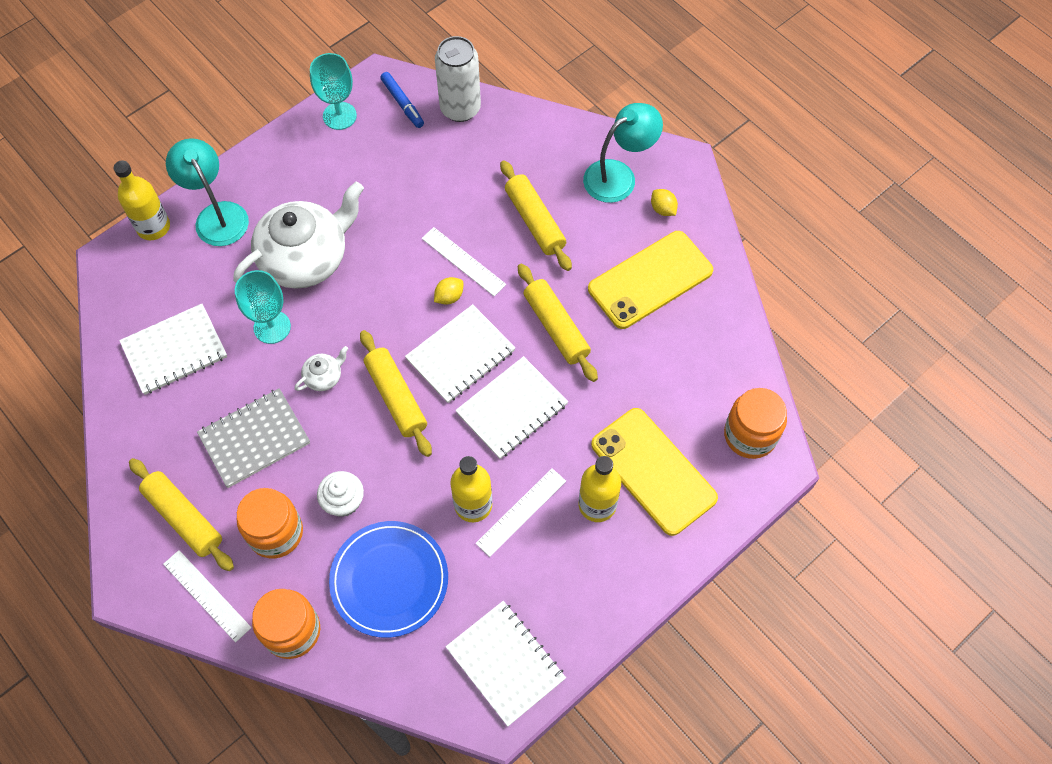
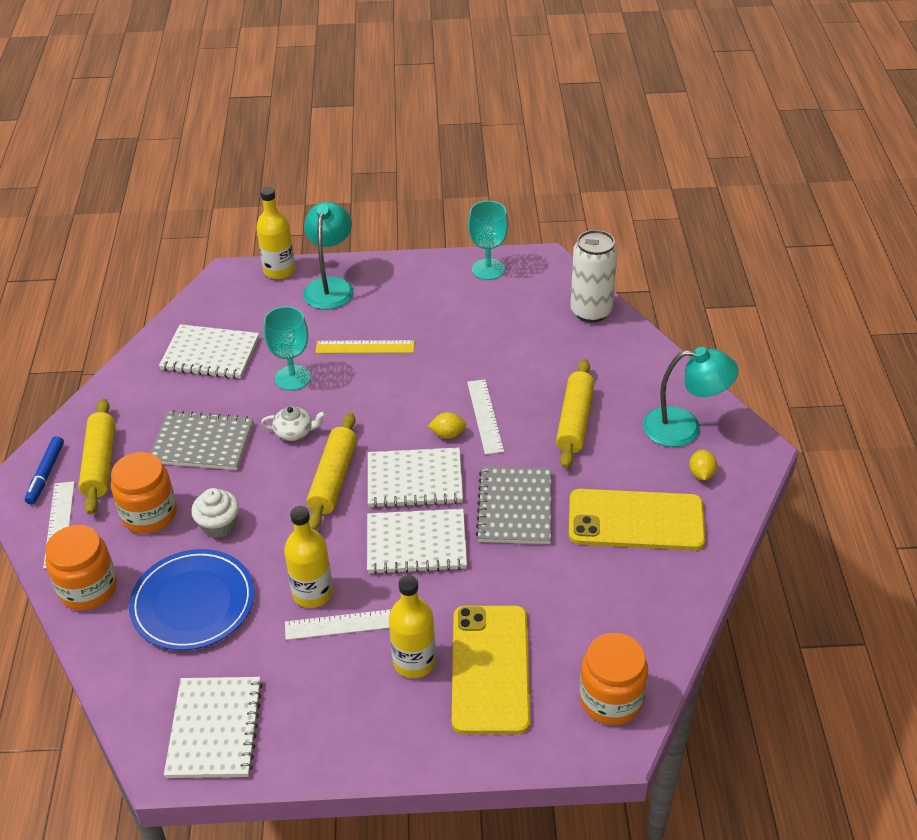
camera: 40 degrees right, 20 degrees down
white teapot [233,182,364,289] -> yellow ruler [315,340,414,353]
blue marker [380,72,424,128] -> blue marker moved to [25,436,64,504]
yellow rolling pin [518,264,598,382] -> grey notebook [476,466,551,544]

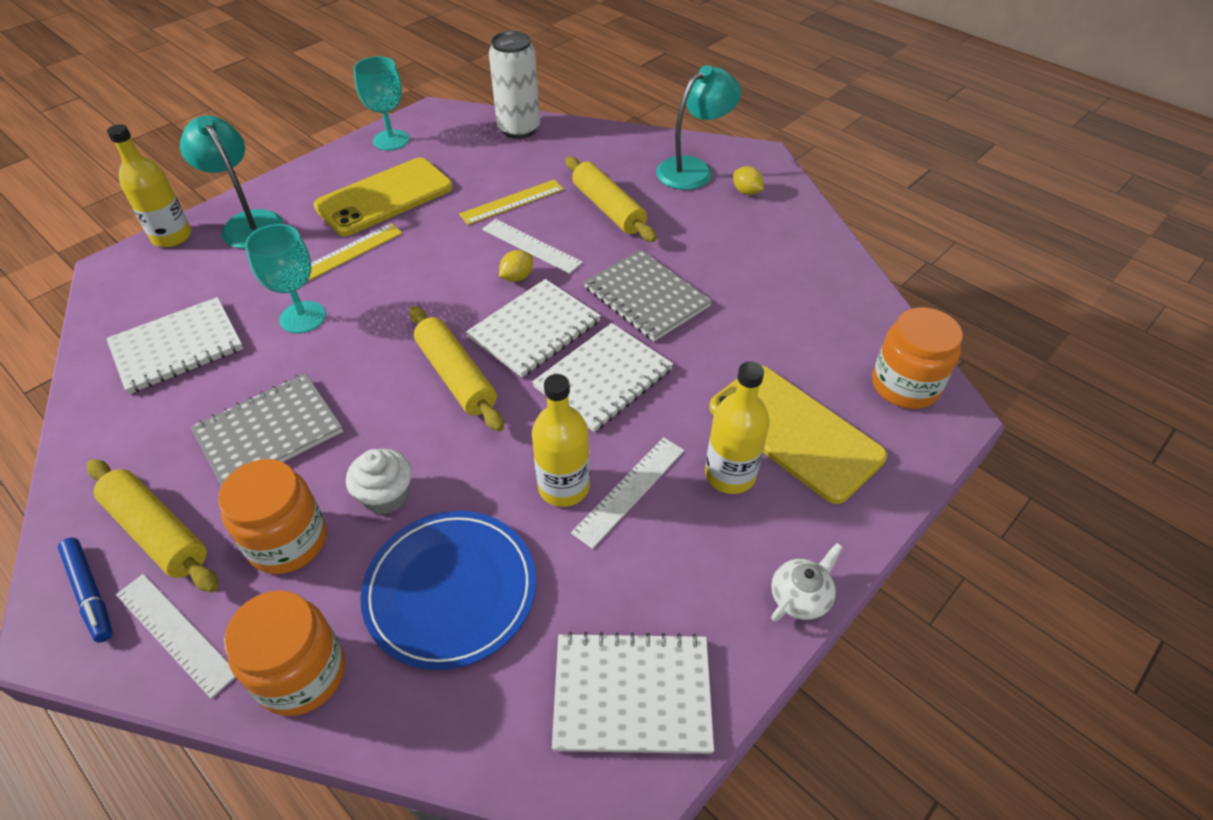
camera: 45 degrees left, 5 degrees up
white notebook [164,677,263,778] -> white notebook turned 45 degrees counterclockwise [552,632,714,754]
white teapot [261,406,326,441] -> white teapot moved to [771,543,843,622]
yellow phone [569,489,706,550] -> yellow phone moved to [313,158,453,236]
none -> yellow ruler [459,180,564,225]

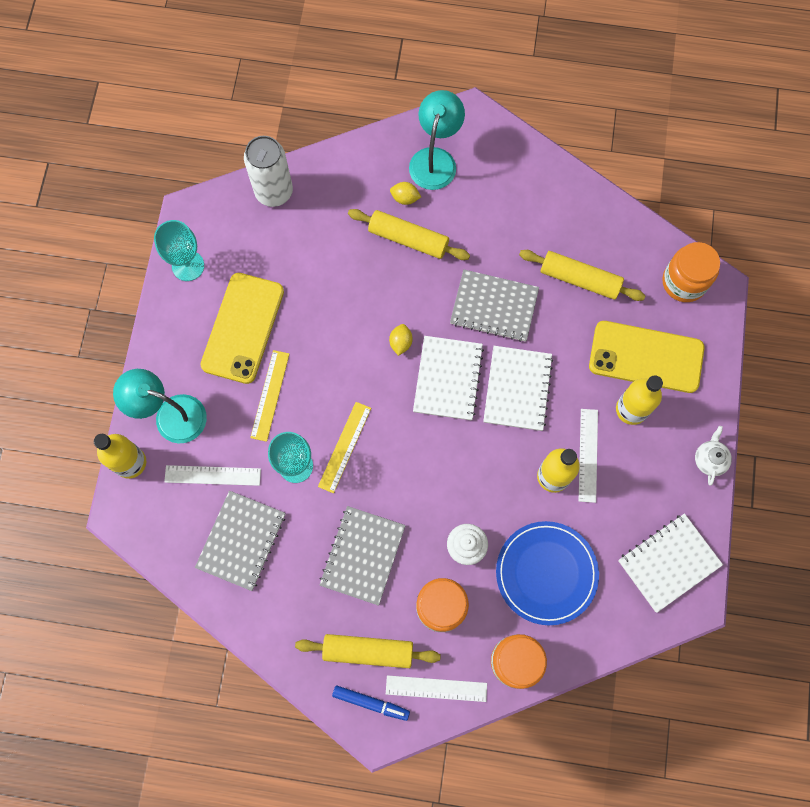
camera: 35 degrees left, 25 degrees up
white notebook [106,297,243,394] -> grey notebook [195,491,285,591]
yellow rolling pin [409,306,504,432] -> yellow rolling pin moved to [519,250,645,301]
yellow ruler [459,180,564,225] -> yellow ruler moved to [318,402,371,493]
white ruler [482,219,583,274] -> white ruler moved to [164,465,261,486]
yellow lemon [733,166,764,195] -> yellow lemon moved to [390,182,421,205]

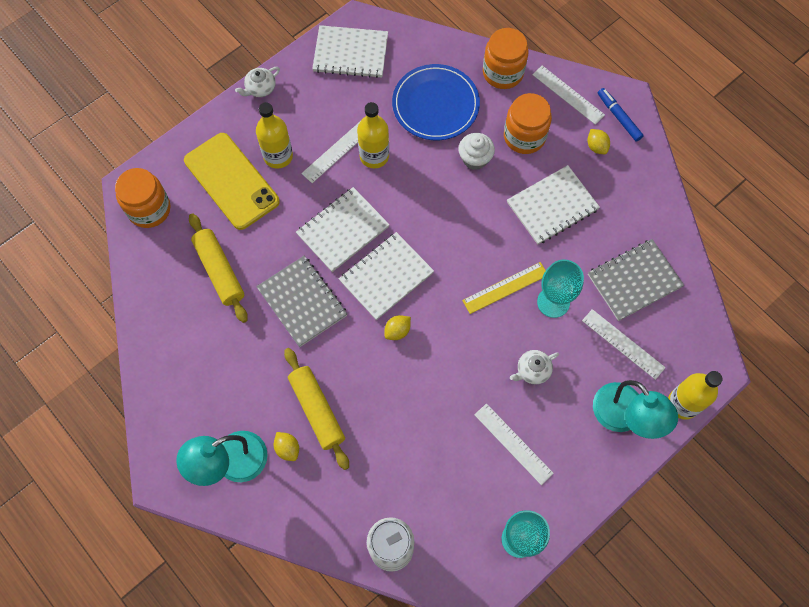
camera: 140 degrees left, 5 degrees down
yellow phone [200,273,284,384] -> white ruler [474,403,554,485]
yellow ruler [250,350,289,442] -> white teapot [510,350,559,384]
yellow rolling pin [295,634,441,668] -> yellow lemon [587,129,610,154]
grey notebook [320,506,406,606] -> white notebook [507,165,600,244]

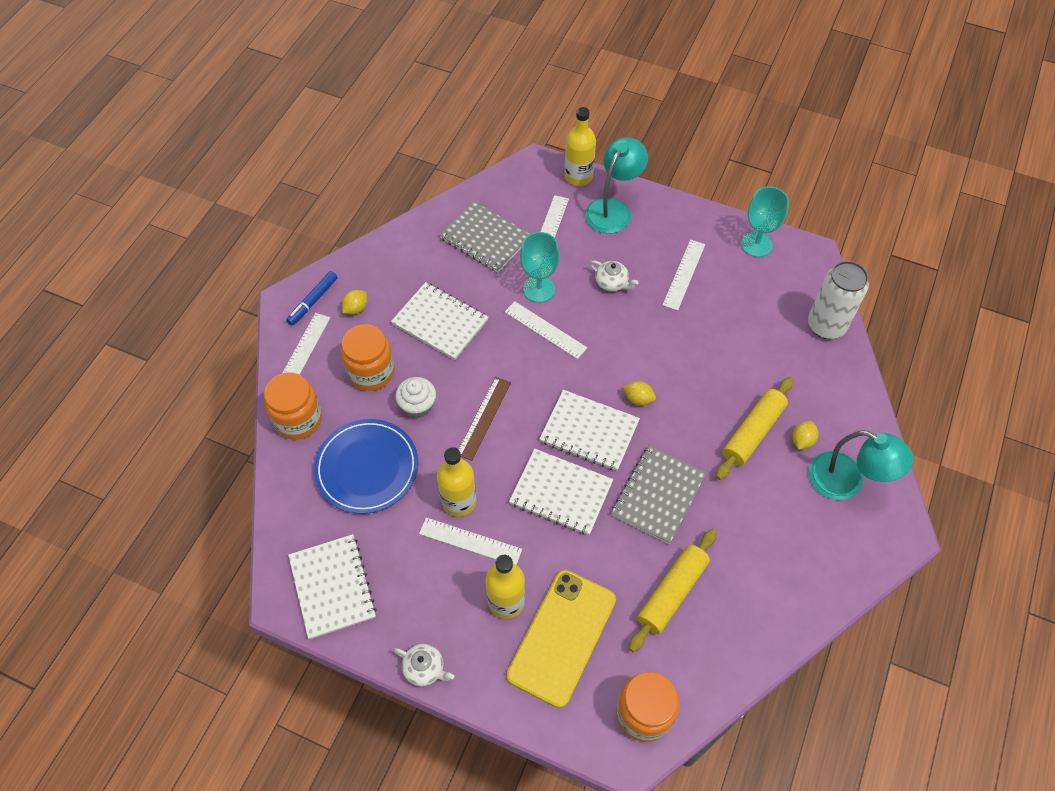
camera: 115 degrees left, 10 degrees down
yellow ruler [462,262,546,314] -> white ruler [505,301,587,359]
none -> brown ruler [458,377,511,461]

